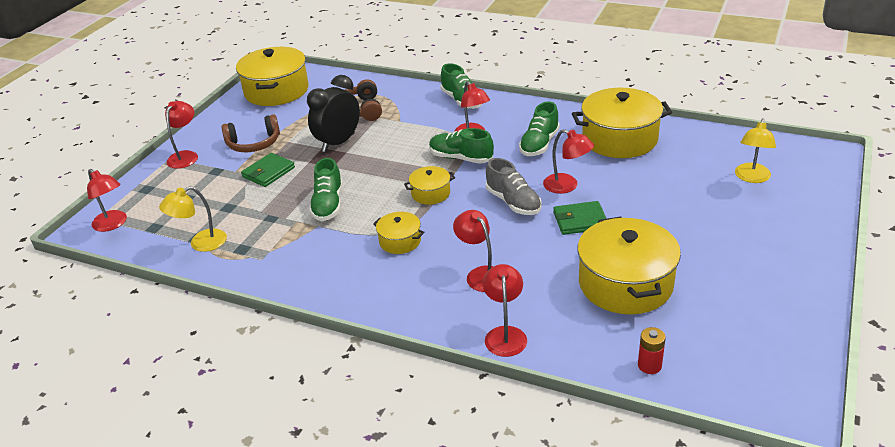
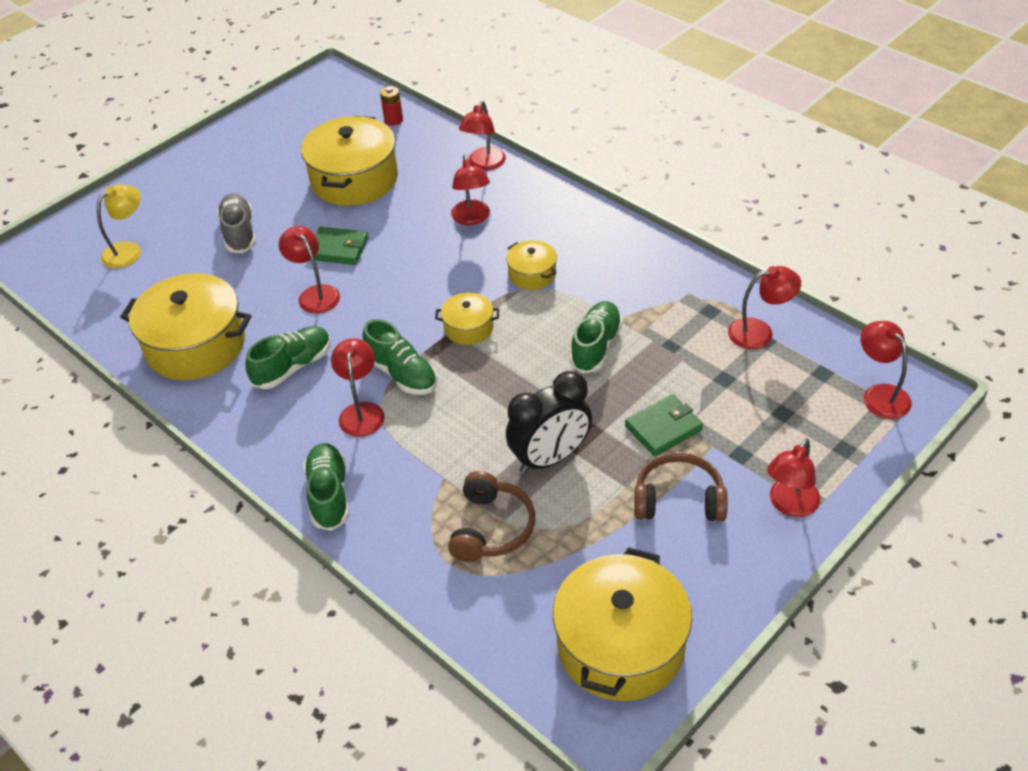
camera: 160 degrees left, 10 degrees up
yellow lamp [159,186,227,252] -> red lamp [728,266,801,349]
grey shoe [486,158,542,215] -> grey shoe moved to [217,193,256,253]

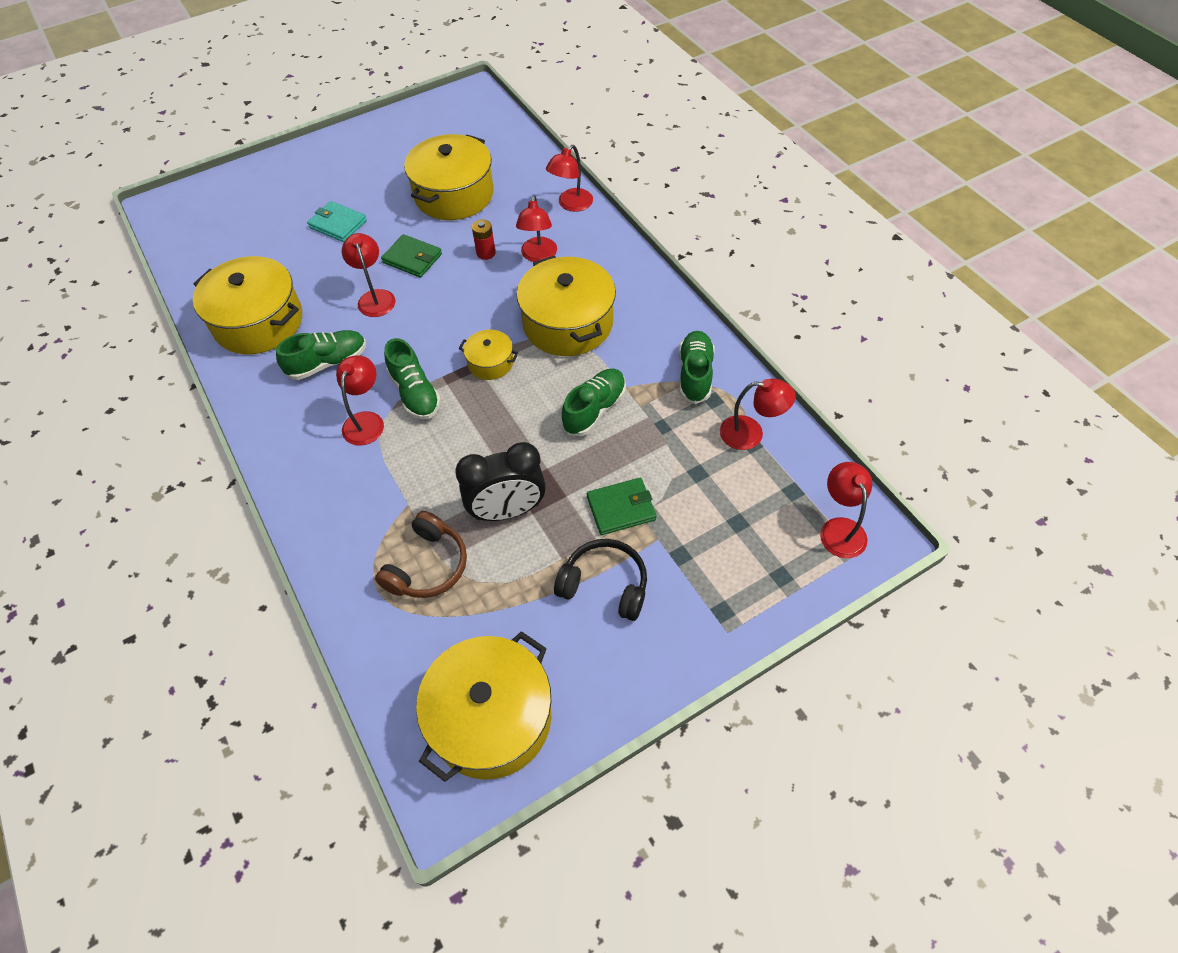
camera: 15 degrees right, 10 degrees up
yellow lamp [97,184,141,268] -> none
grey shoe [217,193,256,253] -> turquoise wallet [307,201,367,242]
green shoe [303,443,349,531] -> green shoe moved to [679,331,715,404]
red battery [380,86,403,126] -> red battery moved to [472,220,496,260]
yellow pot [506,240,557,290] -> yellow pot [517,255,616,356], size x2.03
brown headphones [634,452,728,521] -> black headphones [554,539,647,621]
red lamp [767,438,820,517] -> none

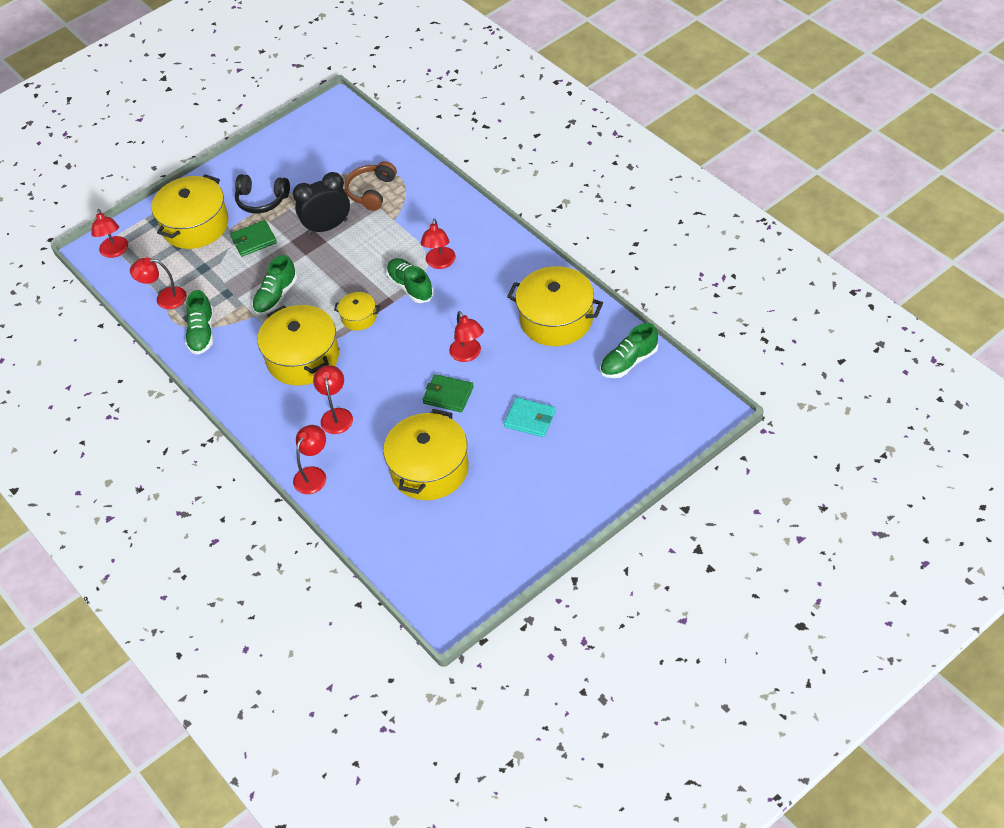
camera: 175 degrees right, 5 degrees down
green shoe [276,330,366,380] -> green shoe moved to [600,323,658,378]
yellow pot [416,631,551,782] -> yellow pot moved to [151,175,229,249]
red battery [472,220,496,260] -> none

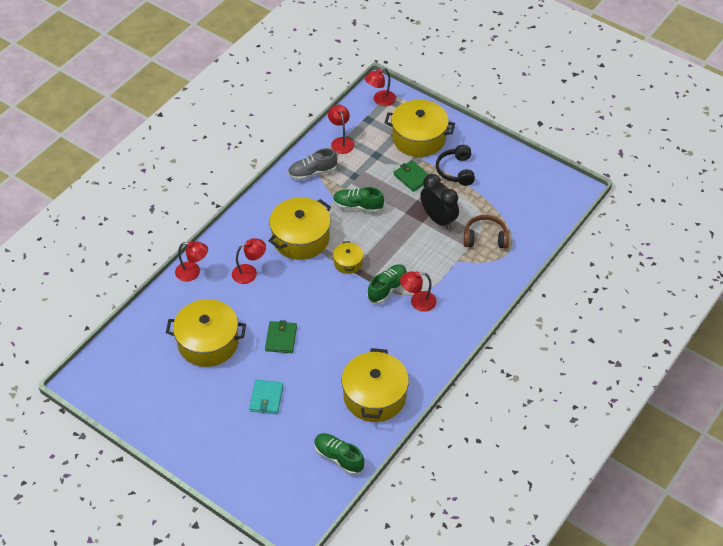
camera: 70 degrees right, 0 degrees up
green shoe [185,290,214,355] -> grey shoe [288,148,337,180]
red lamp [449,311,484,362] -> none

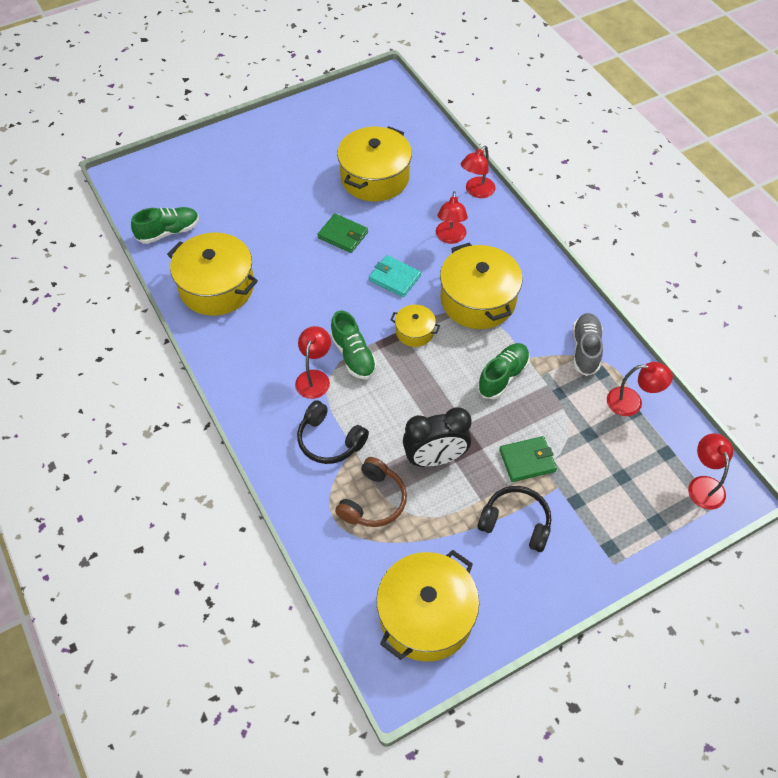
camera: 115 degrees right, 5 degrees up
turquoise wallet [249,380,283,414] -> turquoise wallet moved to [369,255,421,297]
yellow pot [385,99,455,157] -> yellow pot moved to [377,550,479,662]
none -> black headphones [297,400,369,464]

